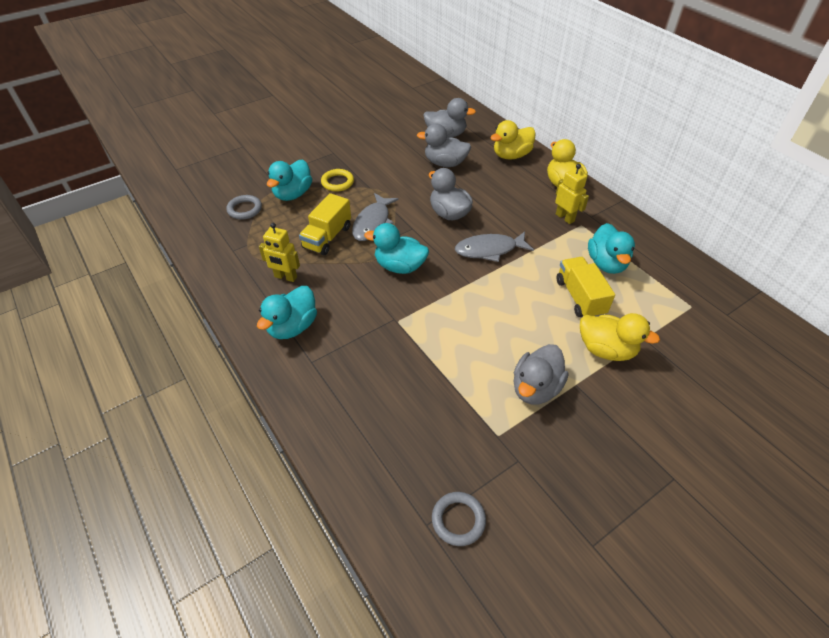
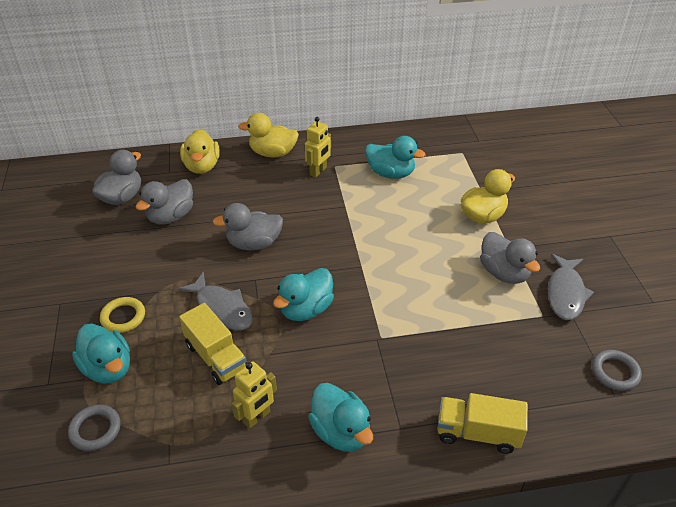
camera: 65 degrees left, 5 degrees down
grey fish [455,231,534,262] -> grey fish moved to [548,254,594,320]
yellow robot [555,164,589,224] -> yellow robot turned 135 degrees clockwise [305,117,331,178]
yellow truck [556,257,615,317] -> yellow truck moved to [437,393,528,454]

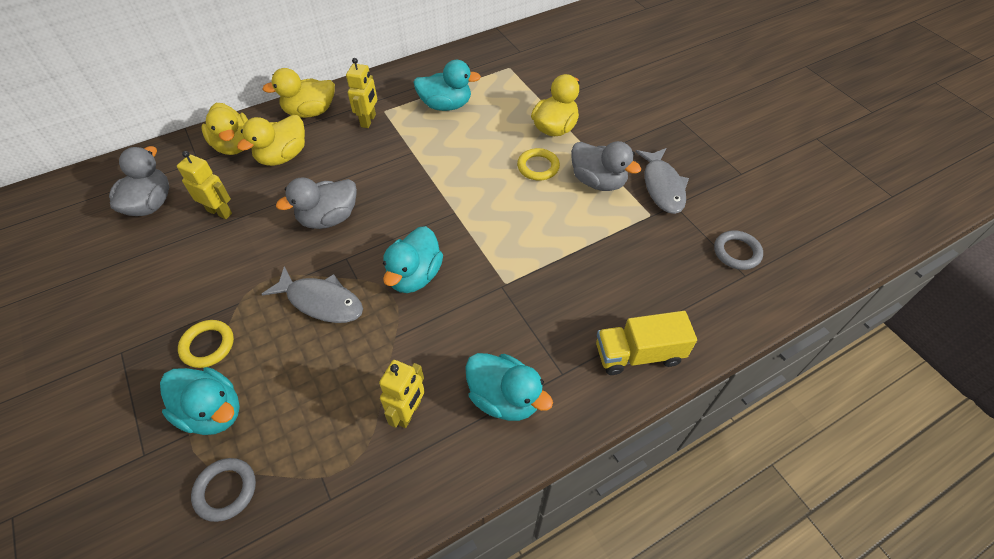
camera: 20 degrees left, 10 degrees up
grey duck [136,179,193,225] -> yellow robot [177,151,232,219]
yellow truck [179,303,247,385] -> none
none -> yellow duck [237,115,305,166]
none -> yellow ring [517,148,560,180]

